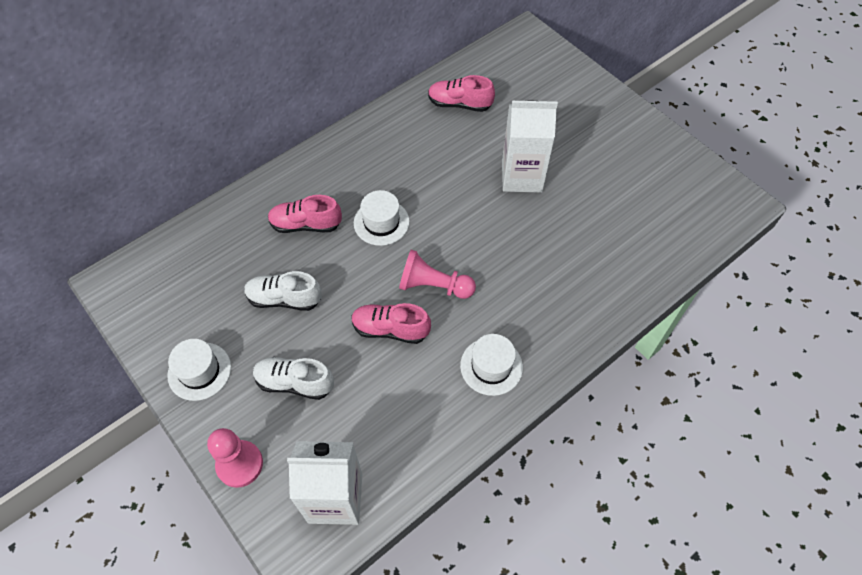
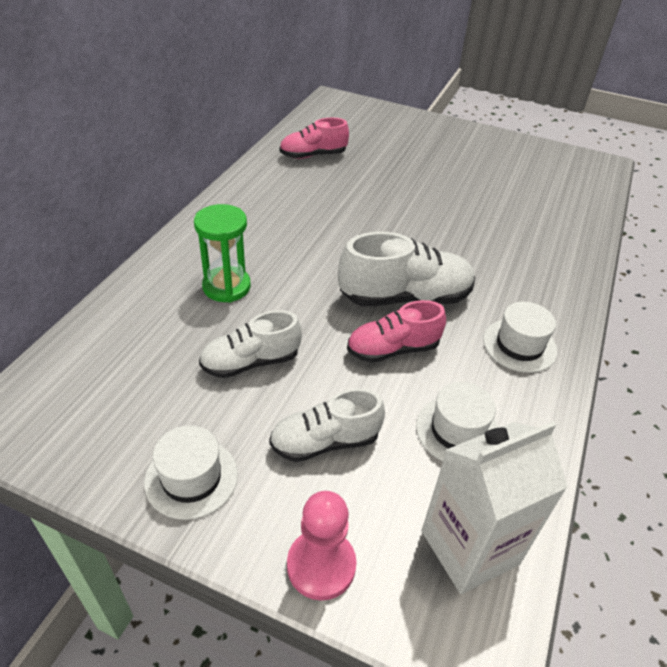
camera: 30 degrees left, 15 degrees down
pink shoe [268,195,342,233] -> green hourglass [194,204,251,303]
white hat [354,190,409,246] -> white hat moved to [416,382,498,461]
pink pawn [399,250,476,299] -> white shoe [338,232,475,307]
white carton [502,101,558,193] -> none

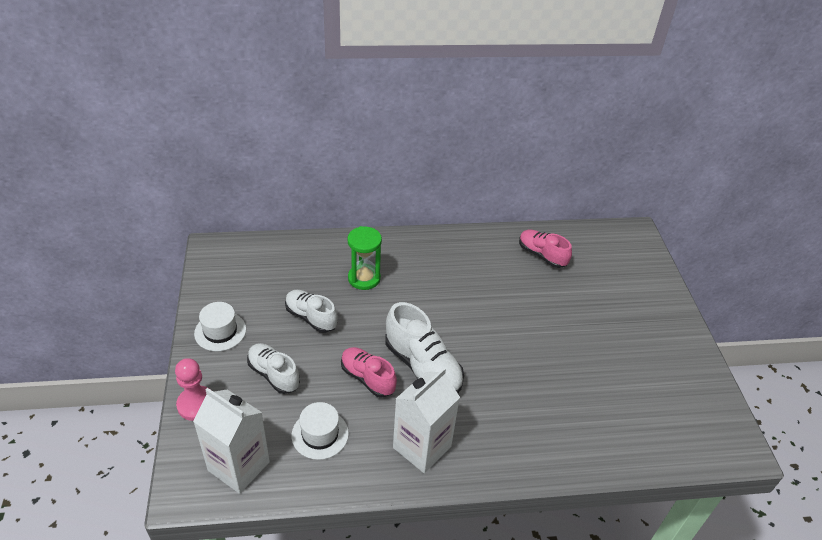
camera: 60 degrees right, 0 degrees up
white hat [483,302,557,373] -> white carton [393,368,460,473]

